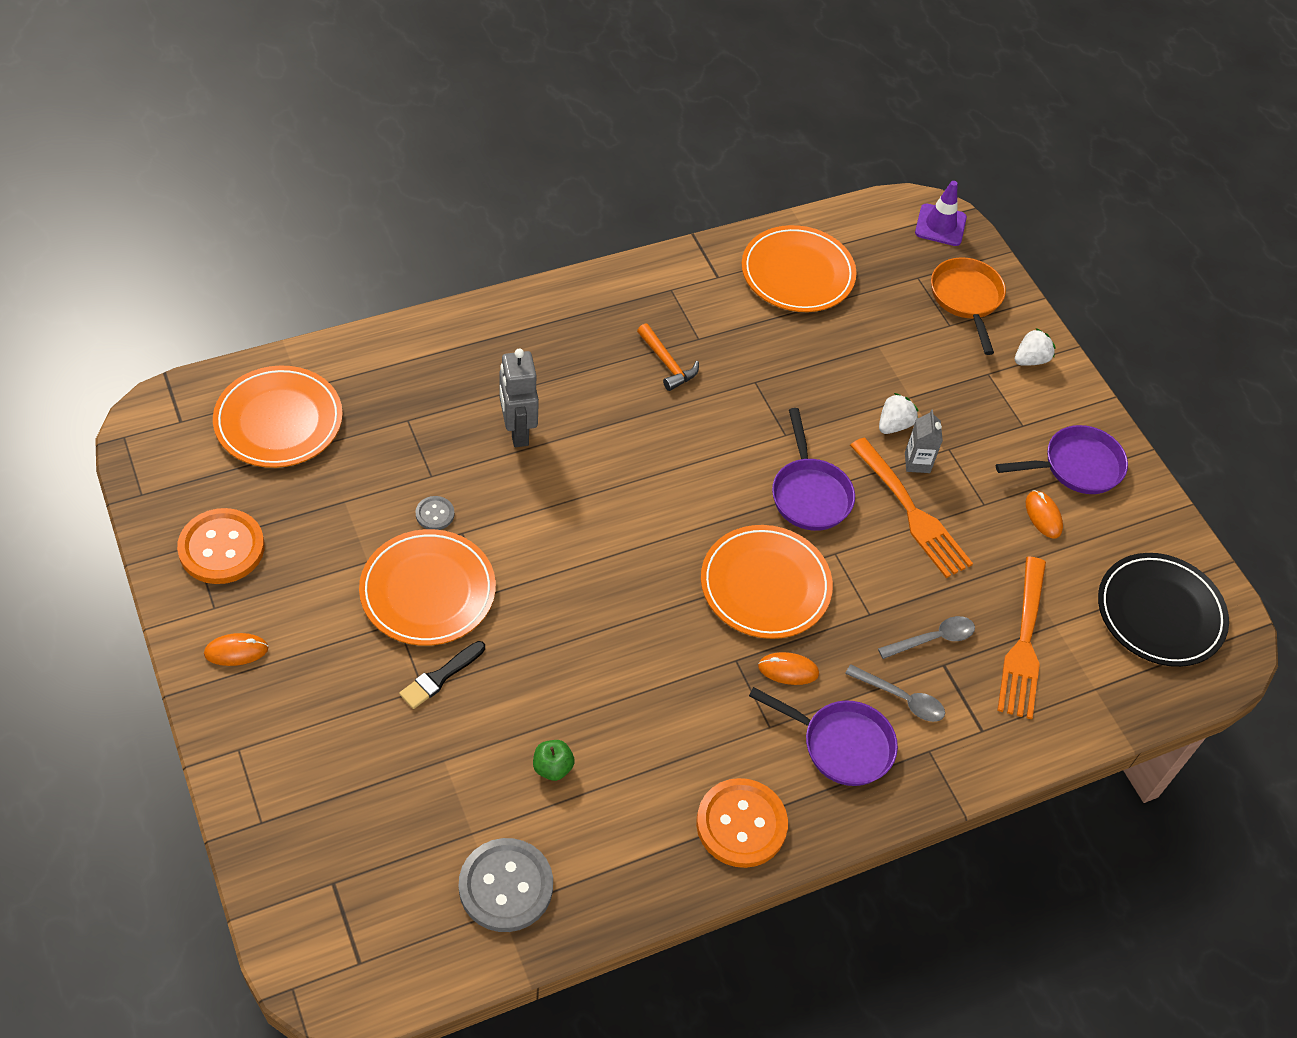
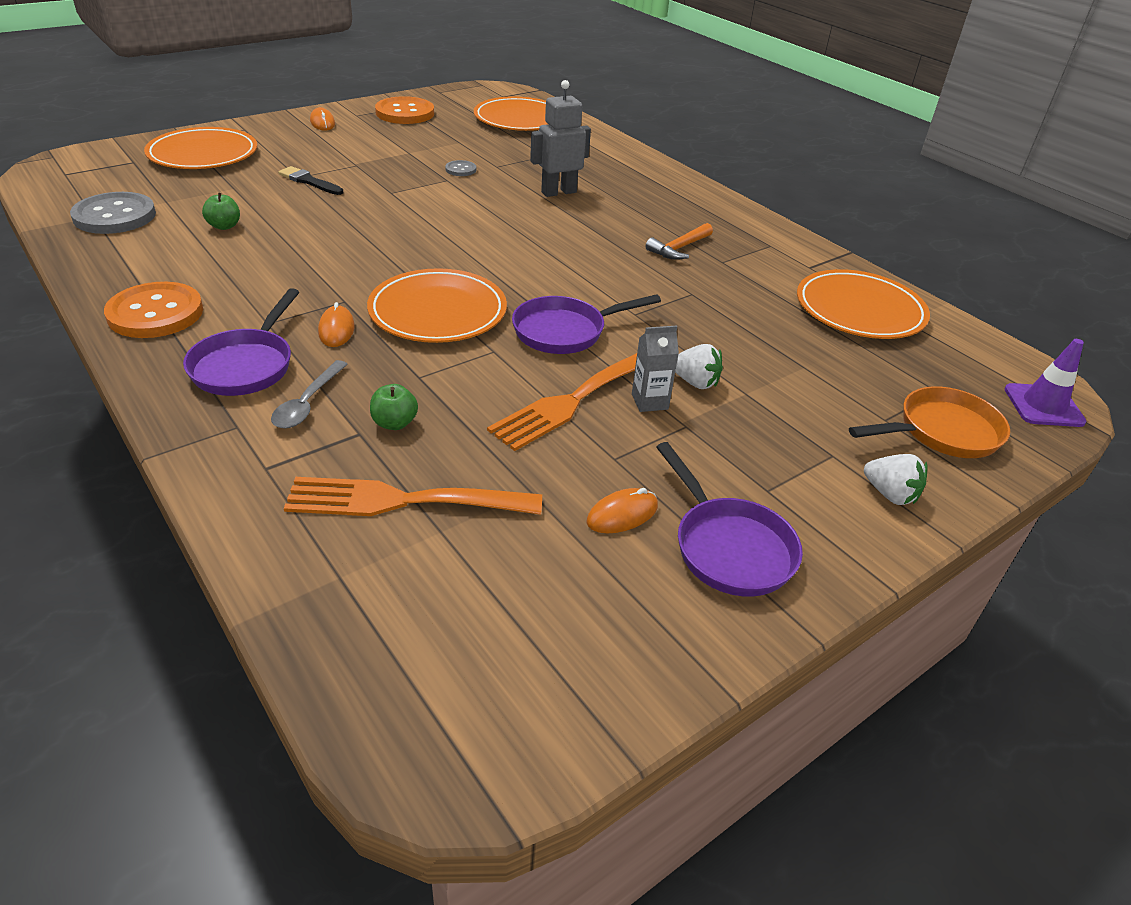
camera: 80 degrees right, 15 degrees down
orange plate [359,529,496,646] -> orange plate moved to [144,127,257,169]
grey spoon [878,616,975,659] -> green apple [370,384,418,430]
black plate [1098,553,1229,667] -> none

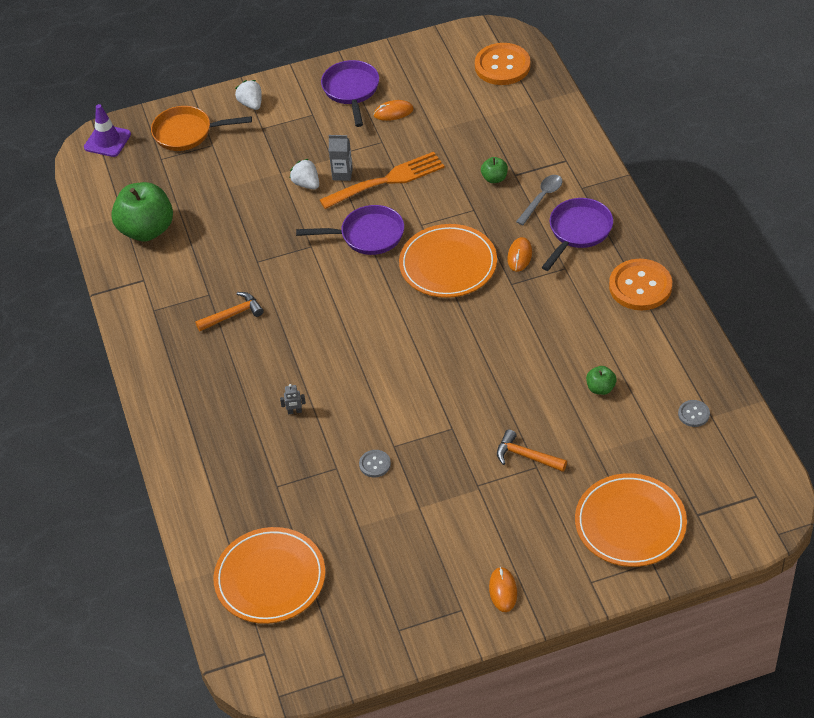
camera: 155 degrees left, 10 degrees up
grey button [70,192,156,234] -> grey button [678,400,710,427], size x0.47
black brush [278,166,343,195] -> orange hammer [497,429,567,472]
orange fork [284,477,542,516] -> none
orange button [375,96,434,124] -> orange button moved to [475,43,531,85]
grey robot [530,80,591,197] -> grey robot [280,384,306,414], size x0.42
orange plate [797,269,930,339] -> green apple [111,182,173,241]

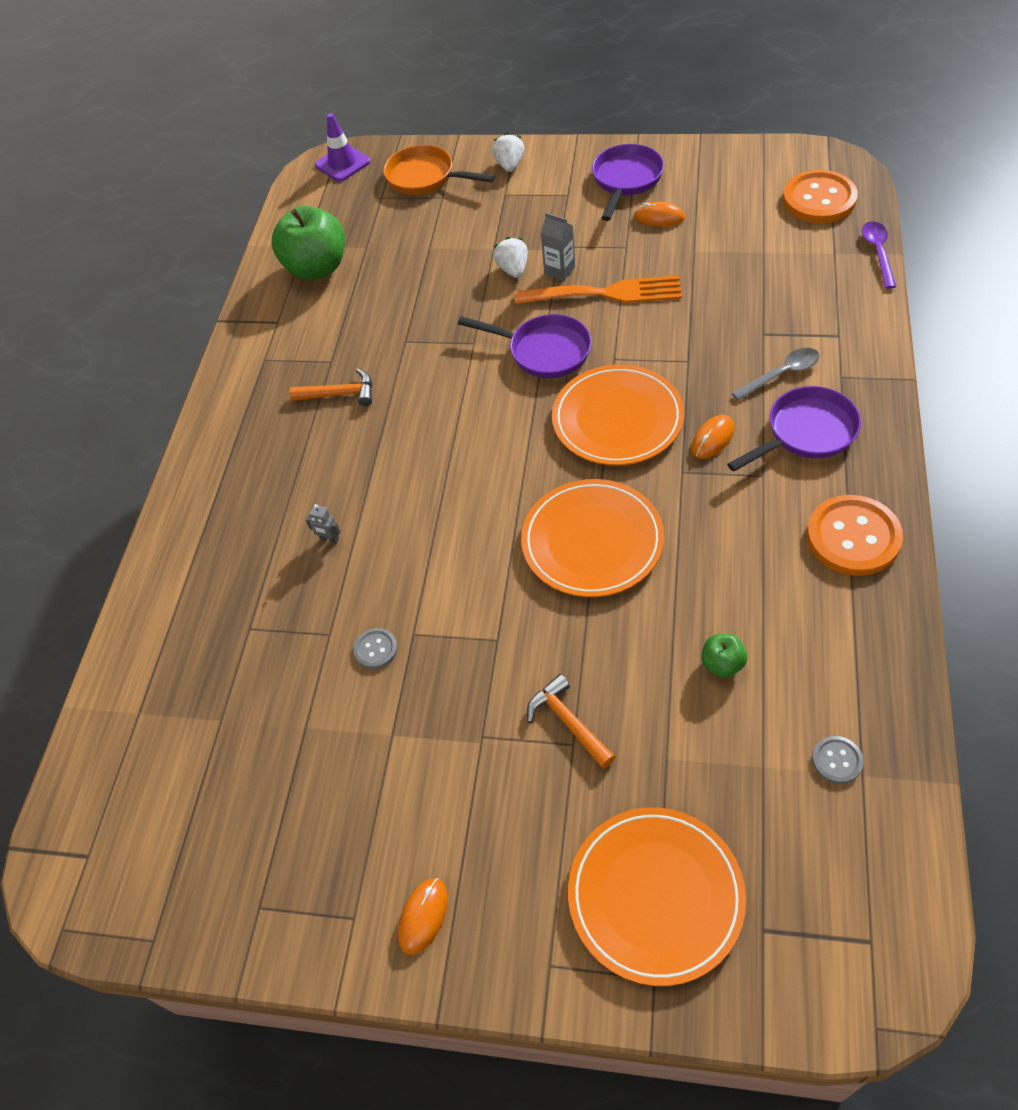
camera: 30 degrees right, 5 degrees up
orange plate [214,527,326,624] -> orange plate moved to [521,479,664,597]
green apple [481,157,508,183] -> none
none -> purple spoon [862,221,896,289]

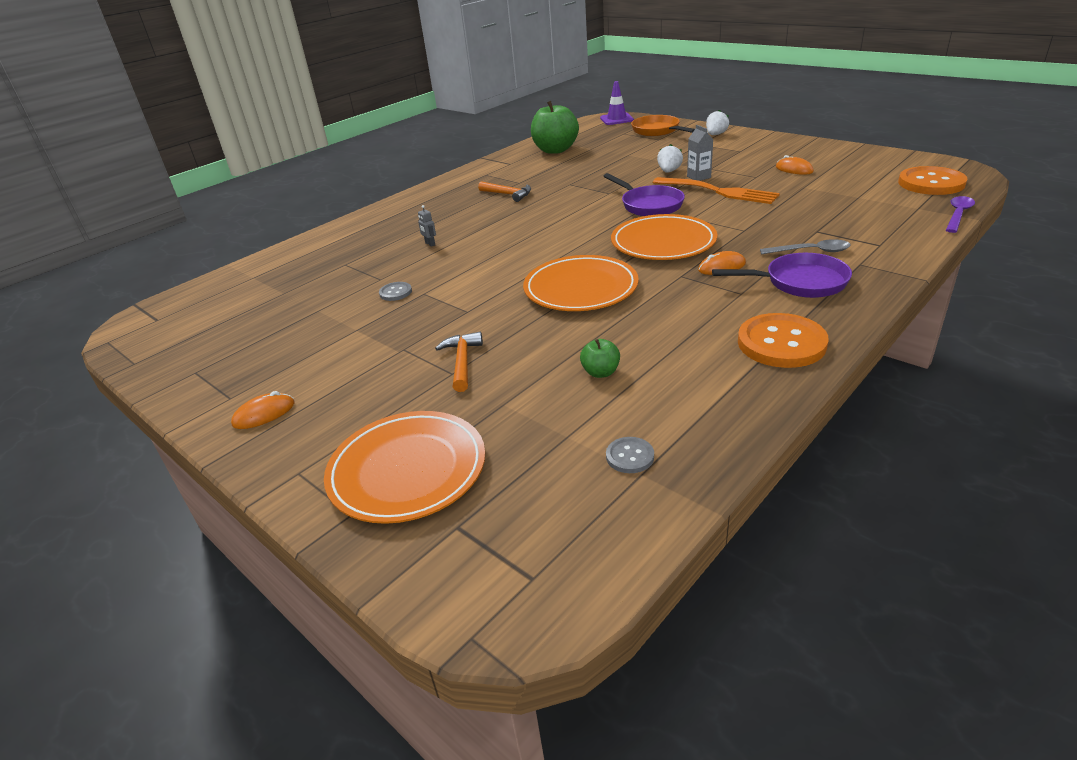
camera: 30 degrees right, 20 degrees down
purple pan [592,144,664,221] -> none

